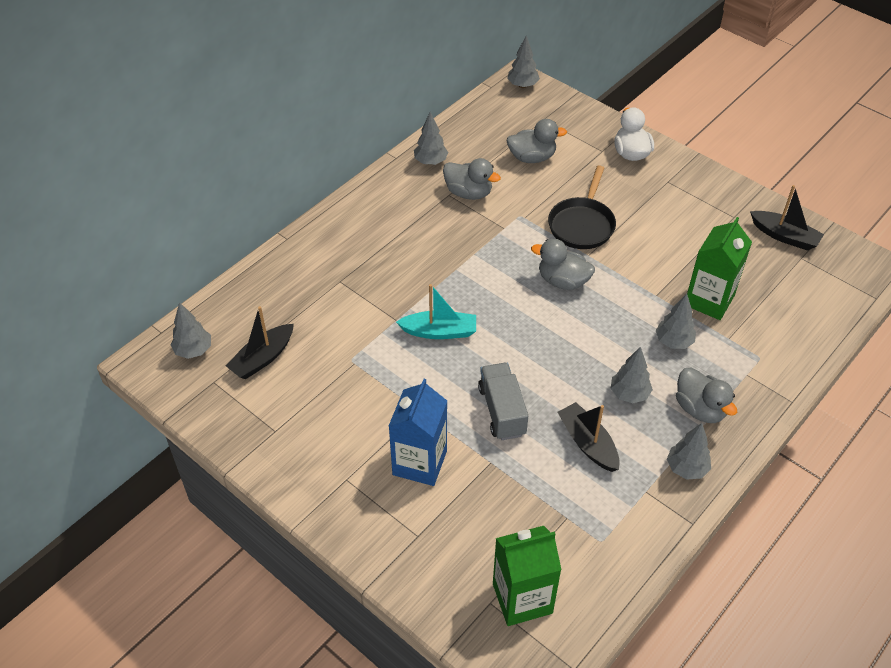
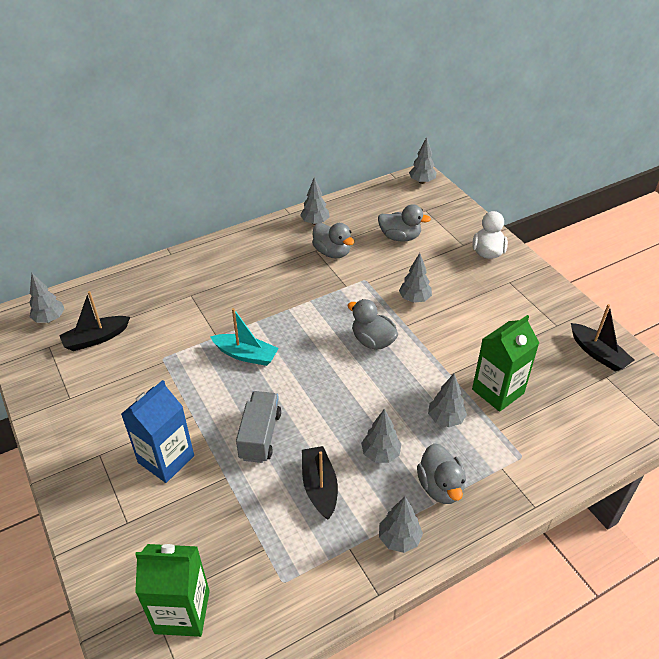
camera: 20 degrees right, 5 degrees down
black pan [548,165,616,249] -> grey tree [399,253,432,303]

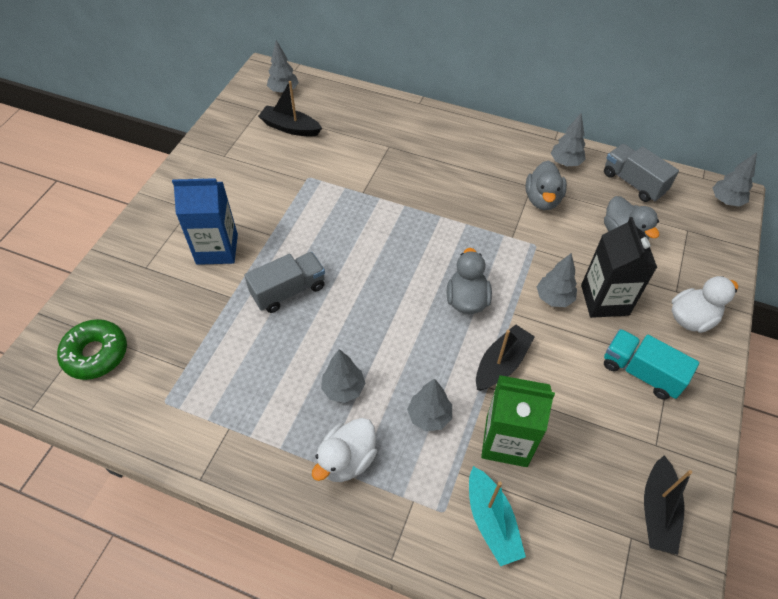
camera: 50 degrees right, 10 degrees up
green carton [135,544,210,637] -> green donut [57,319,127,380]
turquoise boat [211,308,279,366] -> turquoise boat moved to [469,466,526,566]
black boat [302,446,338,520] -> black boat moved to [476,324,535,391]
grey tree [379,497,423,553] -> none
grey duck [417,443,466,504] -> white duck [312,418,377,482]
none -> black carton [581,217,657,318]
none -> grey truck [604,144,679,202]
none -> turquoise truck [604,329,699,400]

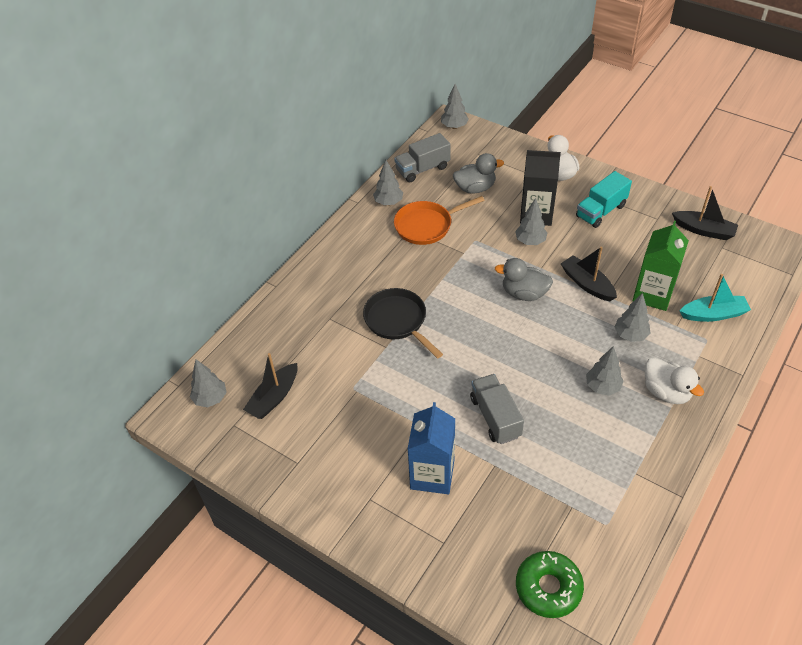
camera: 75 degrees left, 5 degrees down
grey duck [525,160,567,210] -> orange pan [394,196,485,245]
none -> black pan [363,288,443,359]

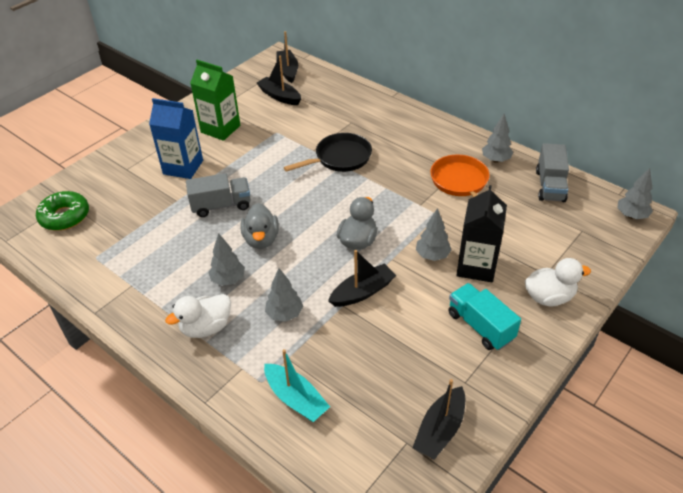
camera: 95 degrees right, 5 degrees down
grey tree [190,359,227,407] -> black boat [276,31,298,83]
grey truck [394,133,451,182] -> grey truck turned 150 degrees counterclockwise [536,143,569,202]
grey duck [453,153,504,194] -> grey duck moved to [240,203,279,249]
green carton [632,220,689,311] -> green carton moved to [190,60,240,141]
turquoise boat [680,274,751,322] -> turquoise boat turned 45 degrees counterclockwise [264,349,330,422]

